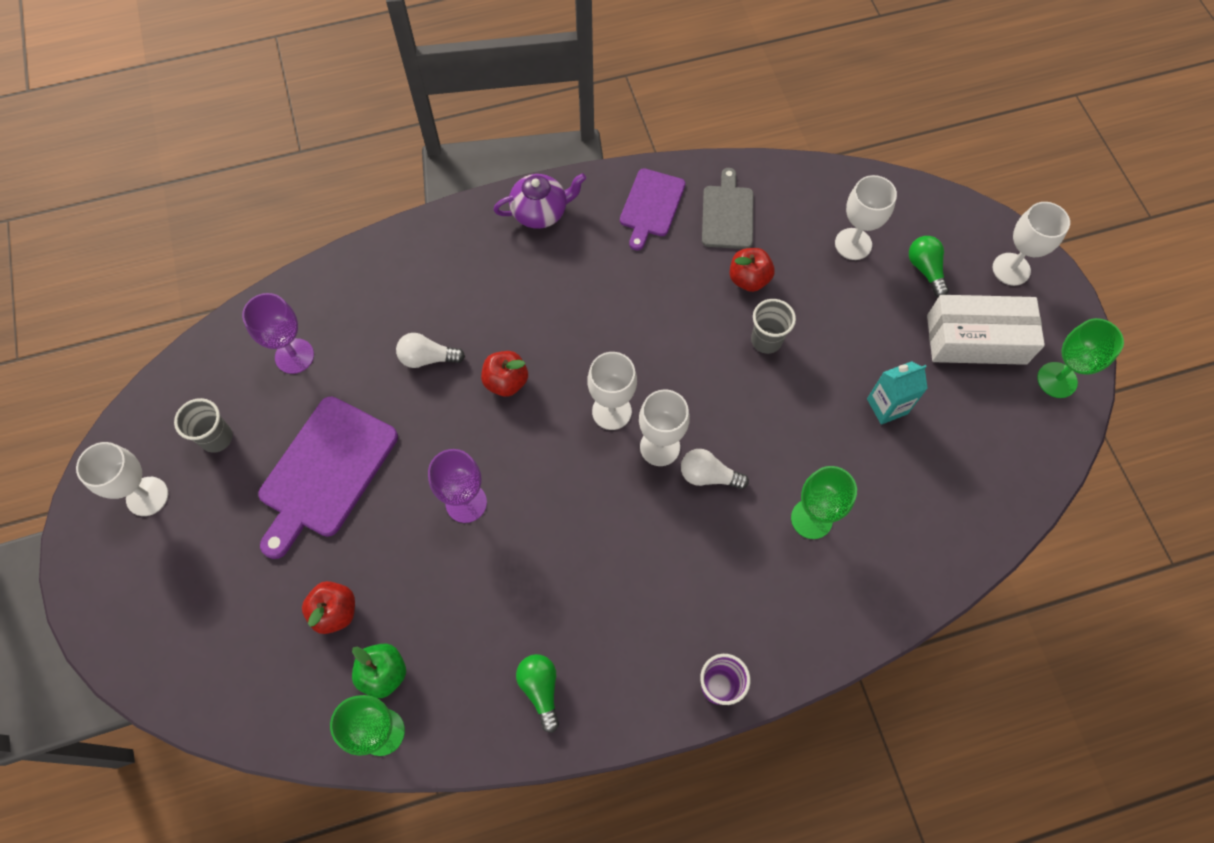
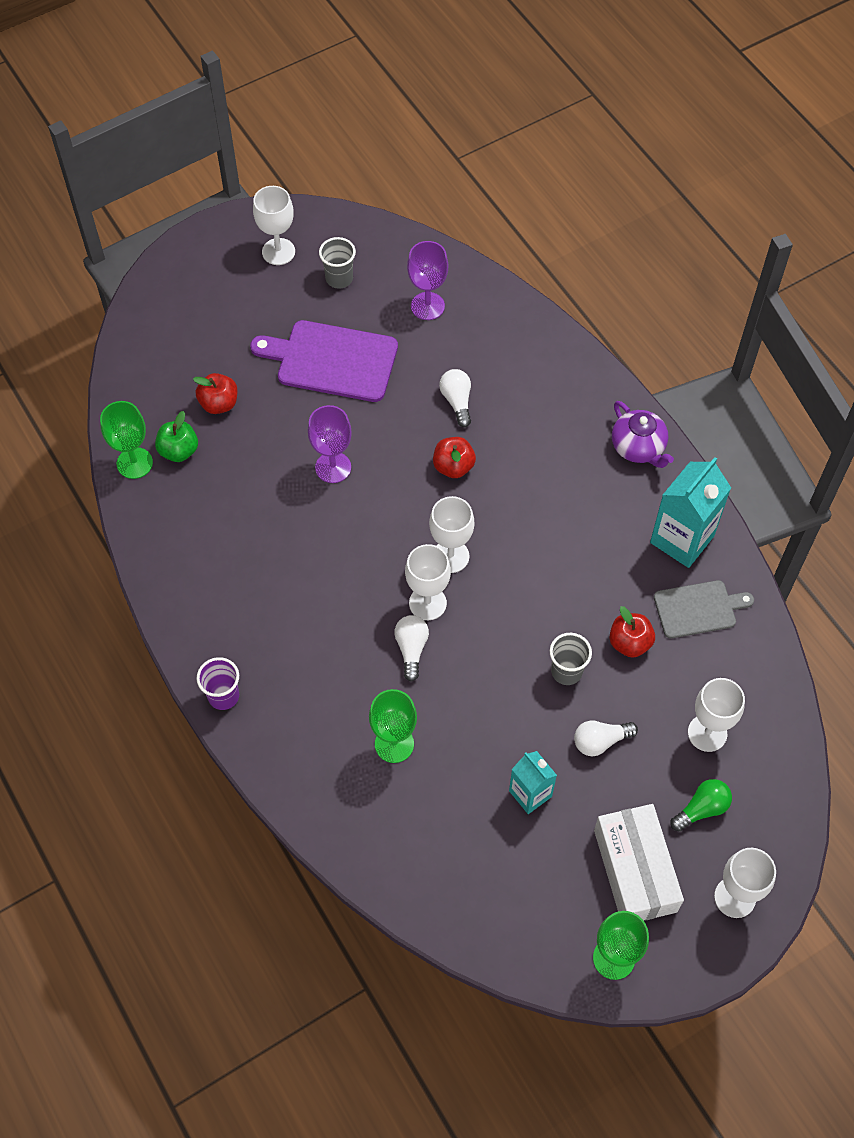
camera: 75 degrees right, 5 degrees down
green light bulb [516,654,559,733] -> none
purple cutting board [620,168,685,251] -> turquoise carton [650,457,731,568]
none -> white light bulb [574,720,638,756]

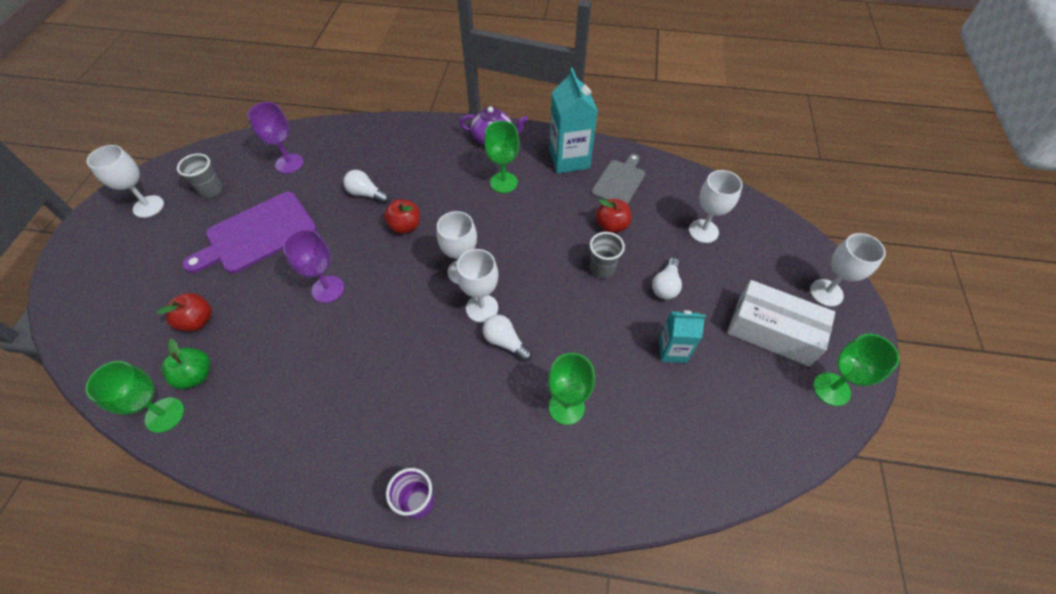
camera: 50 degrees left, 5 degrees down
green light bulb [670,779,732,831] -> none
none -> green goblet [484,121,519,193]

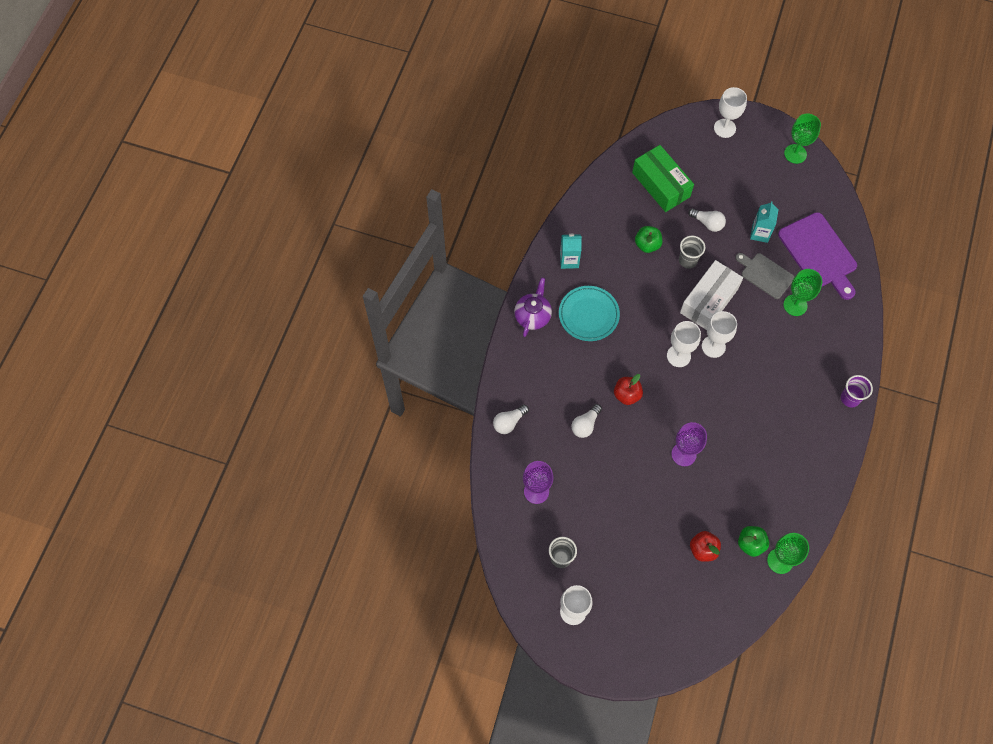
camera: 80 degrees left, 10 degrees up
purple cutting board [182,192,317,274] -> purple cutting board moved to [778,212,857,300]
white light bulb [483,315,532,361] -> white light bulb moved to [493,405,529,434]
green goblet [484,121,519,193] -> turquoise plate [559,286,620,341]
turquoise carton [549,68,598,173] -> turquoise carton [560,234,582,269], size x0.61
grey cutting board [591,154,645,204] -> grey cutting board moved to [735,253,794,299]
red apple [596,199,631,233] -> green apple [635,226,662,253]
white goblet [689,170,743,243] -> green box [632,145,694,212]
white box [727,280,835,367] -> white box moved to [680,260,743,330]

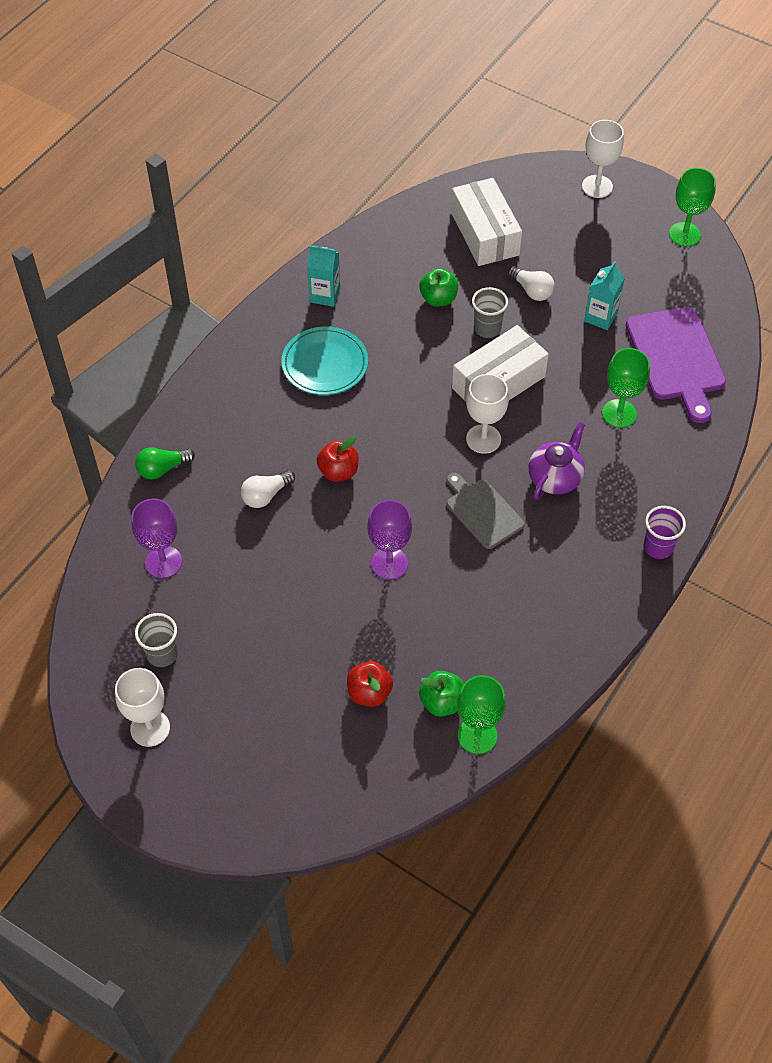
camera: 15 degrees right, 10 degrees down
white light bulb [493,405,529,434] -> green light bulb [135,447,195,480]
purple teapot [514,277,552,337] -> purple teapot moved to [528,422,585,499]
green box [632,145,694,212] -> white box [451,178,522,266]
white goblet [667,321,701,367] -> none
grey cutting board [735,253,794,299] -> grey cutting board moved to [447,473,525,549]

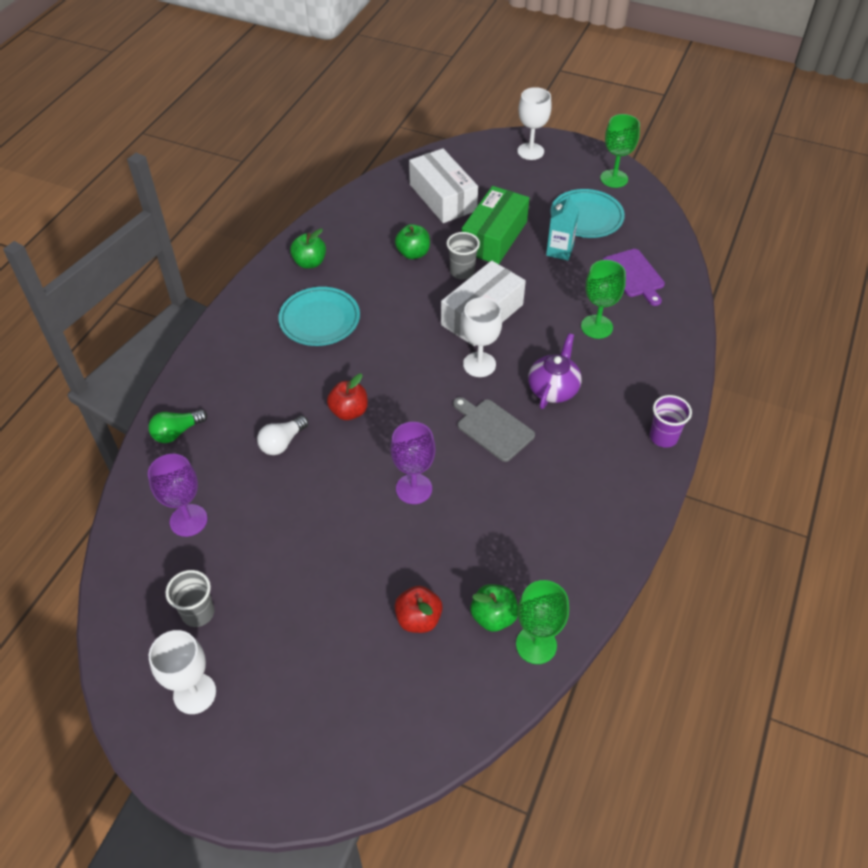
camera: 10 degrees left, 5 degrees down
turquoise carton [307,245,340,307] -> green apple [290,228,326,269]
white light bulb [508,266,555,301] -> green box [462,186,529,264]
purple cutting board [626,307,726,423] -> purple cutting board [603,249,665,306], size x0.62
none -> turquoise plate [550,189,625,238]

